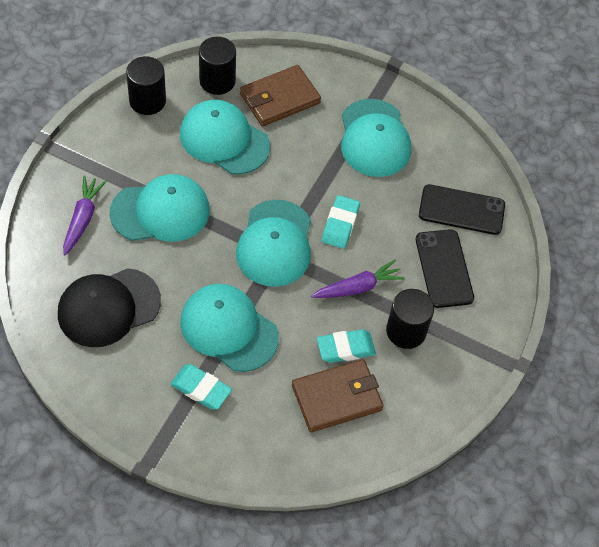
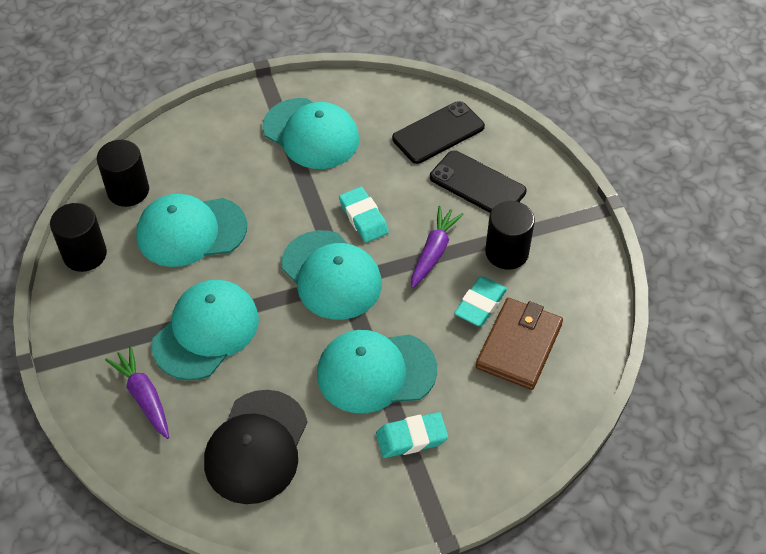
camera: 40 degrees left, 5 degrees down
brown wallet [240,65,321,126] -> none

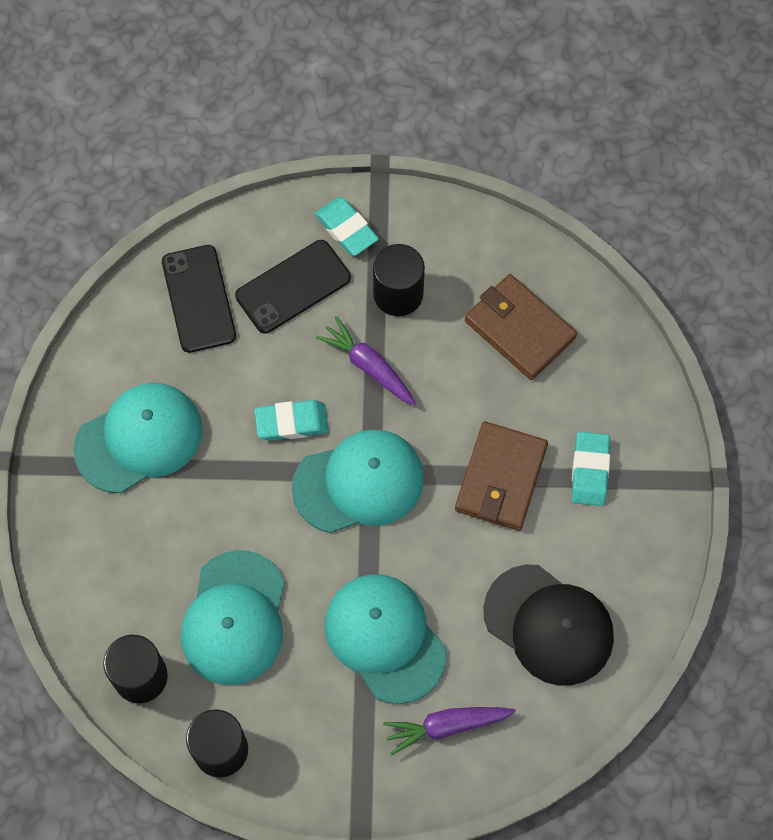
camera: 70 degrees left, 15 degrees up
turquoise cap [317,330,437,413] -> brown wallet [455,421,548,531]
turquoise eraser [454,276,507,326] -> turquoise eraser moved to [315,197,379,256]

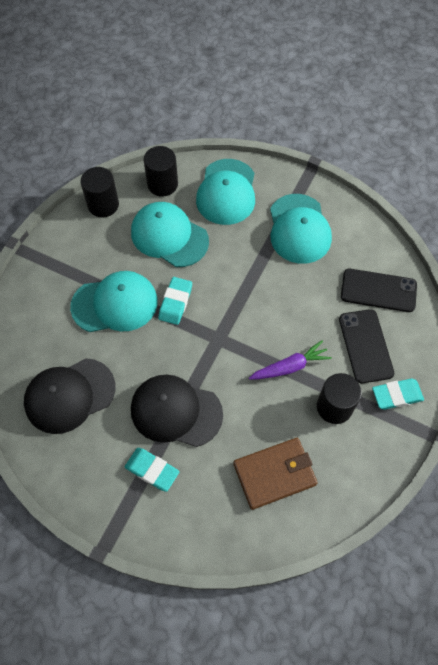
camera: 115 degrees right, 5 degrees down
turquoise eraser [254,400,329,441] -> turquoise eraser moved to [158,277,192,325]
turquoise cap [292,429,424,533] -> turquoise cap moved to [196,159,255,225]
purple carrot [383,707,516,756] -> none
brown wallet [455,421,548,531] -> black cap [131,374,223,447]

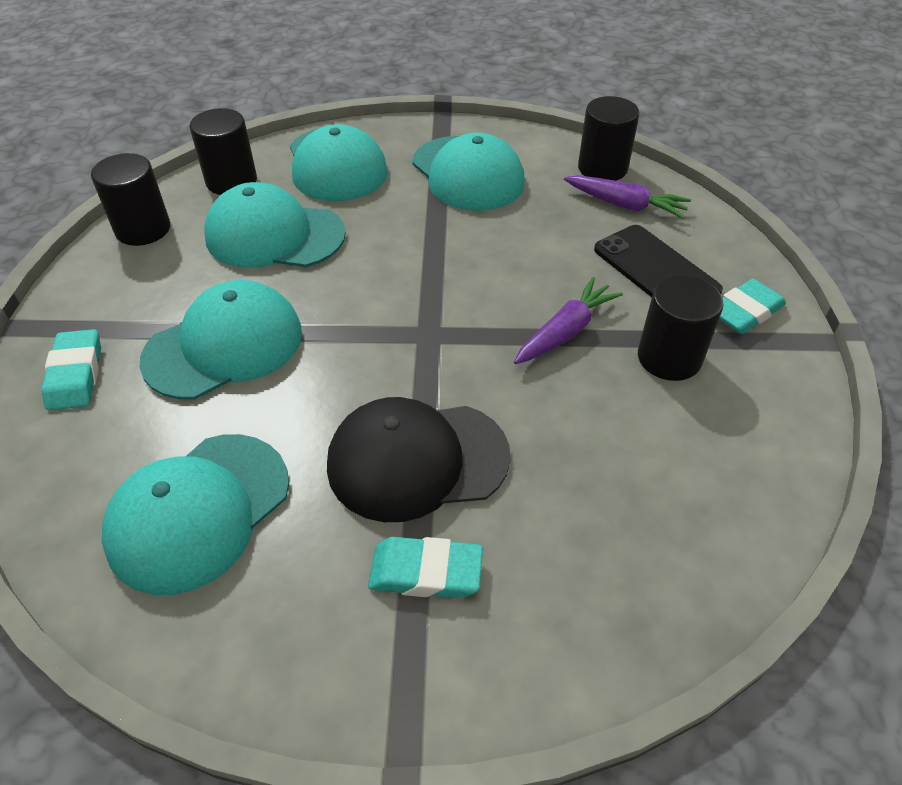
camera: 25 degrees left, 15 degrees down
black cap [24,358,116,434] -> turquoise cap [102,434,289,595]
turquoise eraser [158,277,192,325] -> turquoise eraser moved to [41,329,101,410]
brown wallet [233,438,318,510] -> none
black phone [341,269,417,312] -> purple carrot [564,175,691,219]
none -> black cylinder [578,96,639,181]

